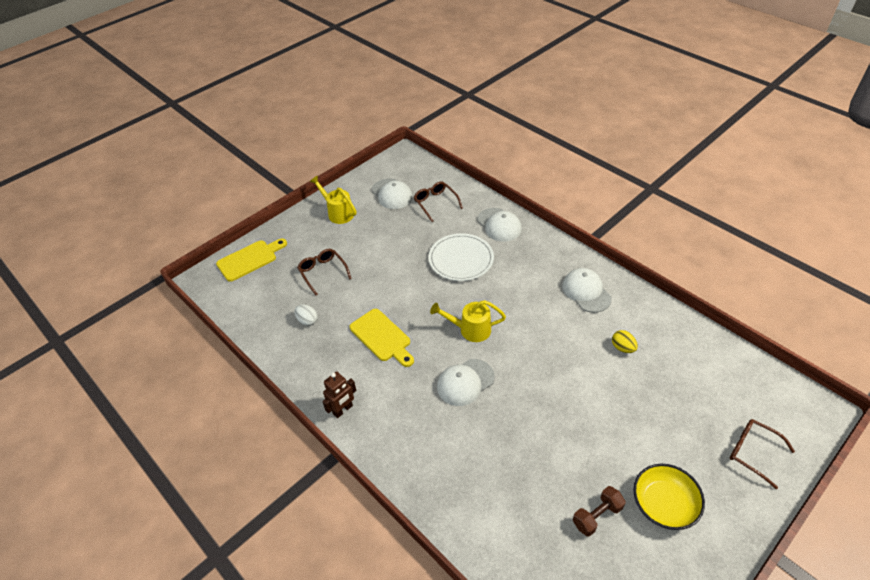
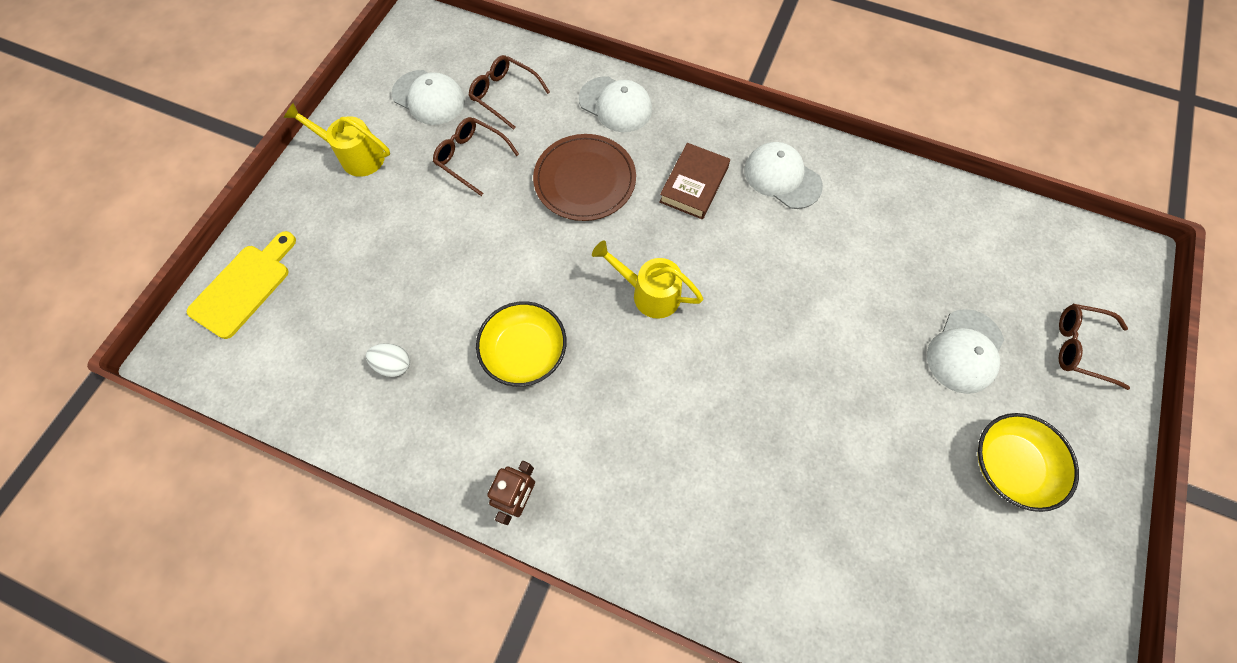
camera: 25 degrees left, 20 degrees up
brown glasses [297,249,352,296] -> brown glasses moved to [433,117,519,196]
yellow cutting board [350,309,414,367] -> yellow bowl [476,301,567,387]
white plate [429,233,494,281] -> brown plate [533,134,636,221]
yellow watering can [430,300,506,342] -> yellow watering can turned 45 degrees clockwise [592,240,703,319]
white cap [437,359,495,406] -> white cap moved to [927,309,1004,394]
brown dumbbell [573,486,626,537] -> none
yellow egg [612,330,638,353] -> none
none -> brown book [659,143,730,220]

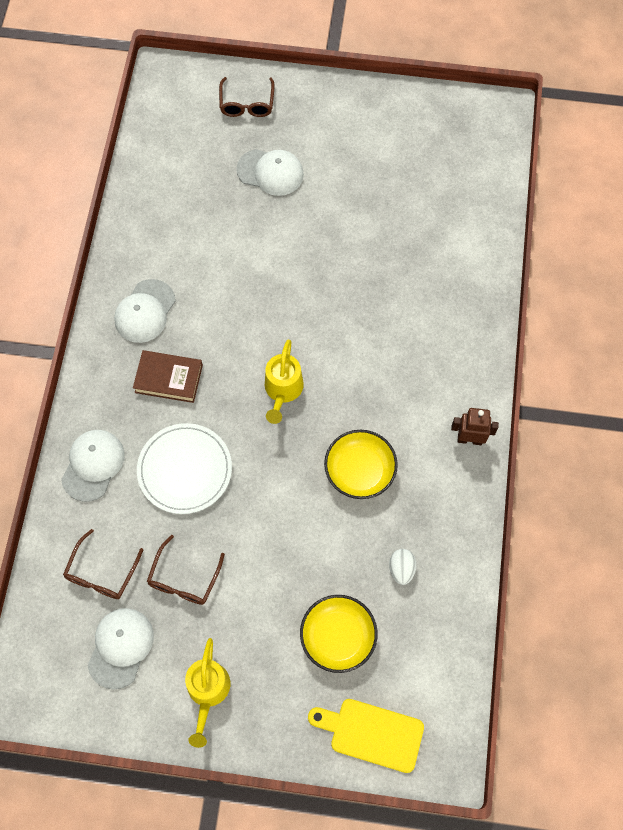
camera: 105 degrees left, 0 degrees up
brown plate [533,134,636,221] -> white plate [137,423,232,514]
yellow bowl [977,413,1079,512] -> yellow bowl moved to [300,595,378,673]

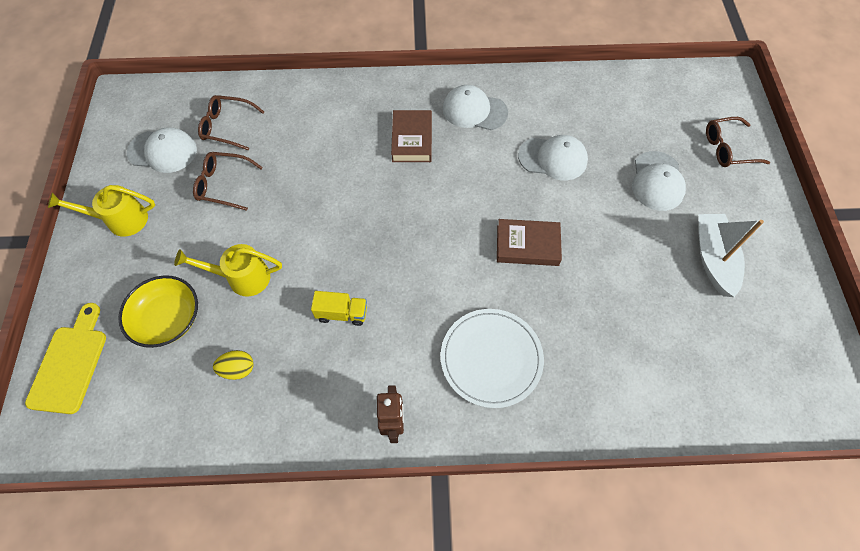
camera: 80 degrees right, 5 degrees down
white cap [61,430,125,502] -> white cap moved to [518,135,588,181]
white plate [137,423,232,514] -> white plate moved to [441,309,544,408]
yellow watering can [265,340,304,424] -> yellow watering can moved to [174,244,282,297]
yellow bowl [324,430,398,499] -> yellow truck [311,291,367,326]
white egg [389,549,416,585] -> yellow egg [213,350,253,380]
none -> brown book [497,219,562,266]
none -> white boat [698,214,764,297]

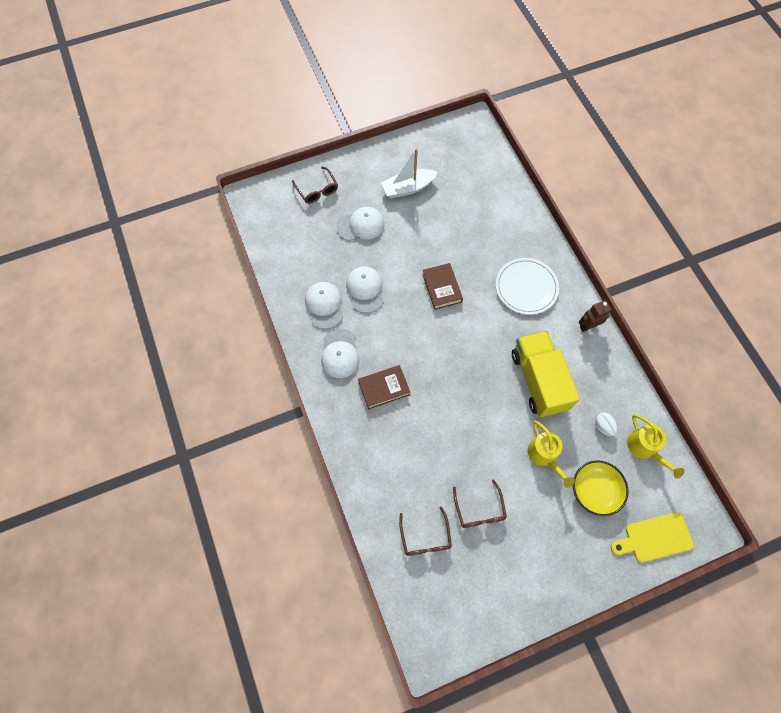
camera: 110 degrees left, 5 degrees up
yellow watering can [48,185,155,237] -> yellow watering can moved to [627,414,685,479]
white cap [127,128,197,173] -> white cap moved to [305,282,343,329]
yellow egg [213,350,253,380] -> white egg [595,413,618,436]
yellow truck [311,291,367,326] -> yellow truck [512,331,580,417], size x2.31

